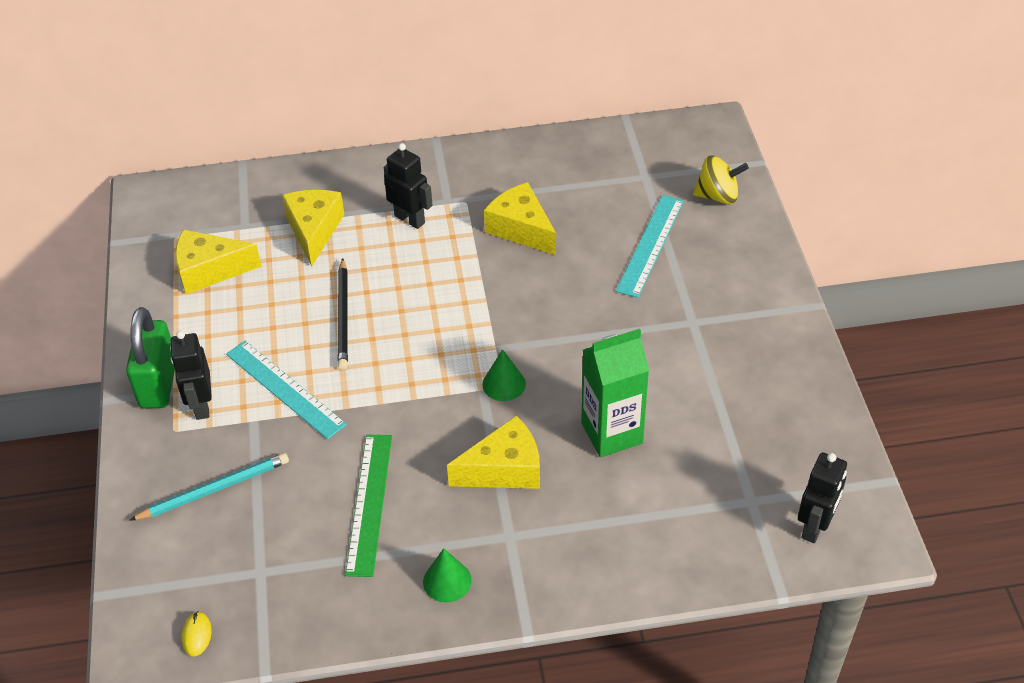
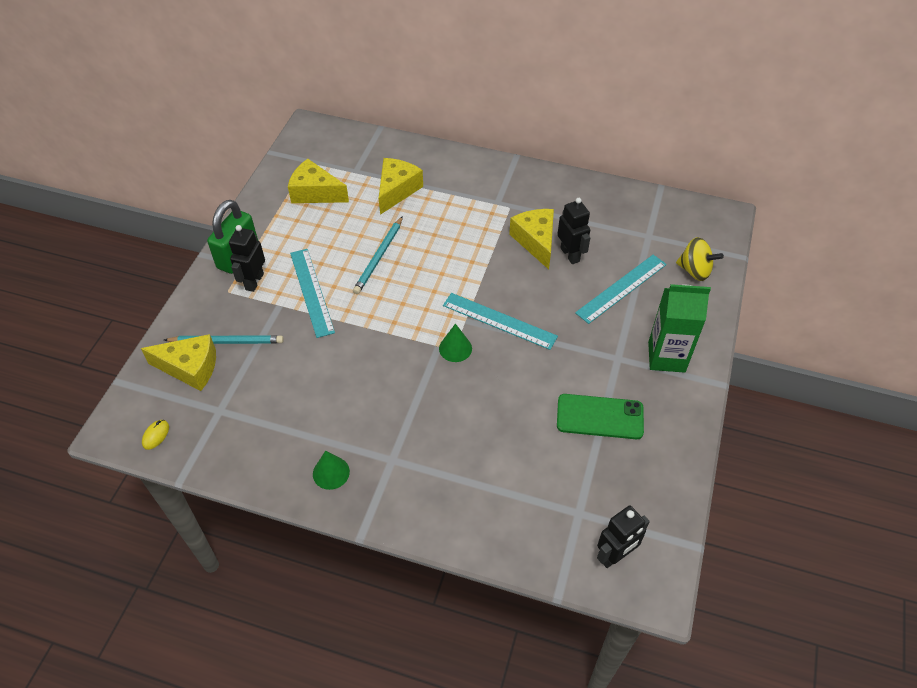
camera: 25 degrees right, 5 degrees up
black pencil [337,258,348,370] -> turquoise pencil [353,216,403,294]
green ruler [345,435,392,577] -> none
black robot [384,143,433,229] -> black robot moved to [557,198,590,264]
yellow cheese [447,416,540,489] -> yellow cheese moved to [141,334,216,391]
green carton [581,329,649,457] -> green carton moved to [648,284,711,373]
none -> turquoise ruler [443,293,558,350]
none -> green phone [557,394,644,439]

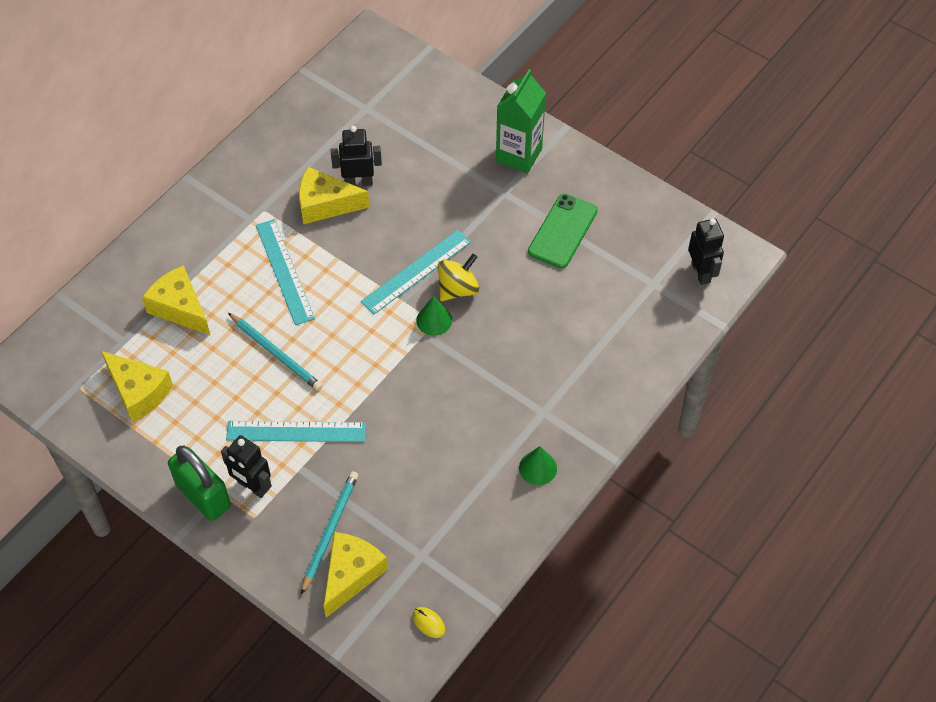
camera: 70 degrees left, 5 degrees up
yellow cheese [288,159,349,203] -> yellow cheese turned 90 degrees counterclockwise [101,351,173,422]
turquoise ruler [575,254,667,324] -> turquoise ruler moved to [256,219,315,325]
yellow spinning top [676,237,724,281] -> yellow spinning top moved to [437,254,479,301]

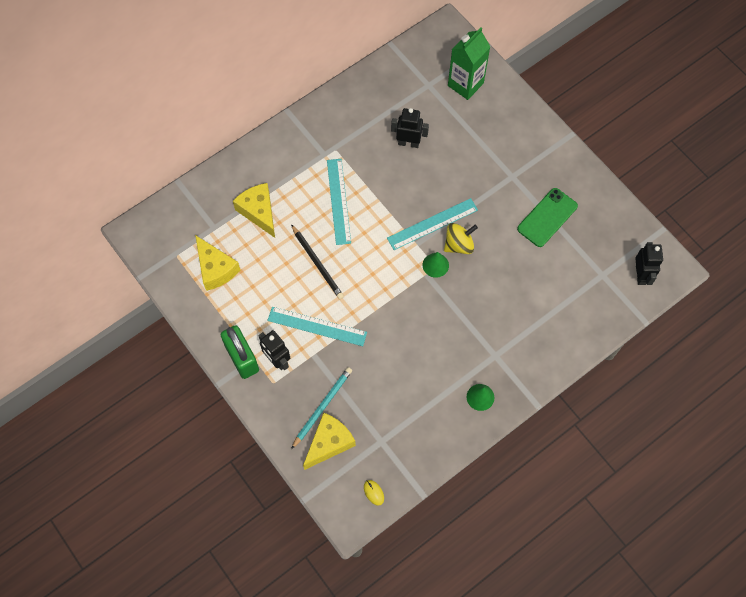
camera: 15 degrees right, 10 degrees up
turquoise pencil [228,313,322,391] -> black pencil [291,224,344,299]
yellow cheese [299,167,369,224] -> none
green carton [496,69,546,174] -> green carton moved to [448,28,490,100]

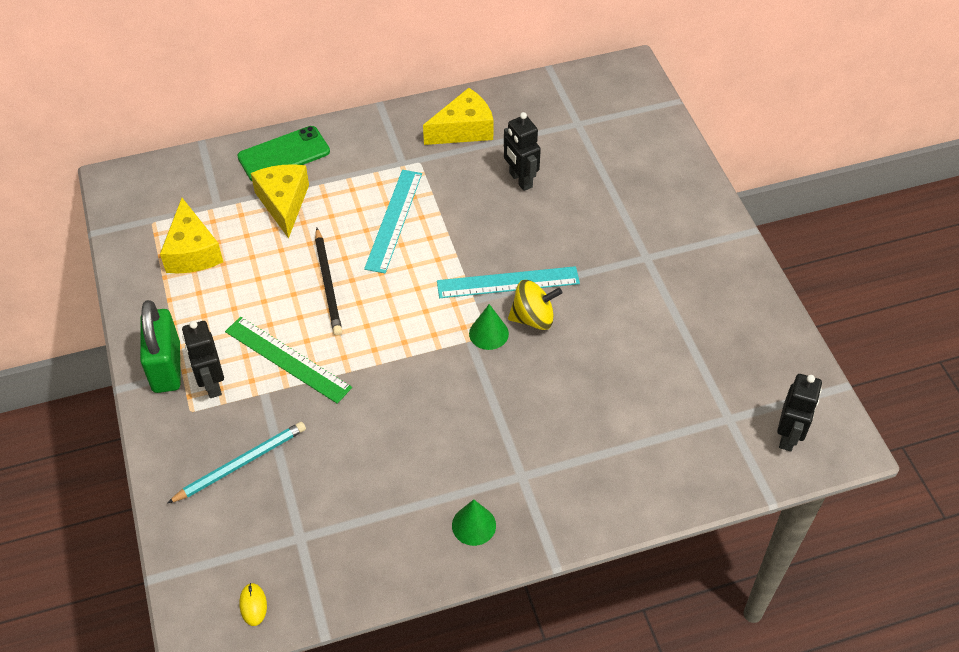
camera: 20 degrees right, 15 degrees down
turquoise ruler [267,307,367,346] -> green ruler [225,317,352,404]
yellow cheese [303,413,356,470] -> yellow cheese moved to [423,88,494,145]
black robot [391,108,429,148] -> black robot turned 150 degrees counterclockwise [504,112,541,191]
green carton [448,28,490,100] -> none
green phone [517,188,578,247] -> green phone moved to [237,126,330,181]

